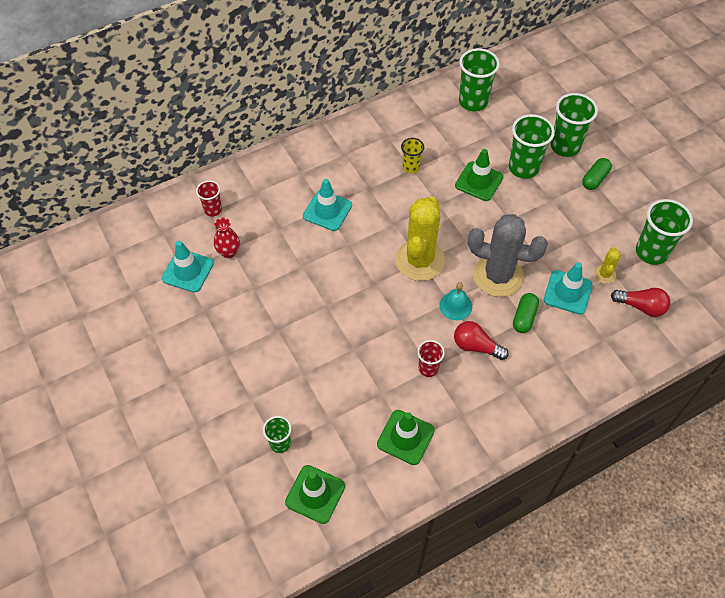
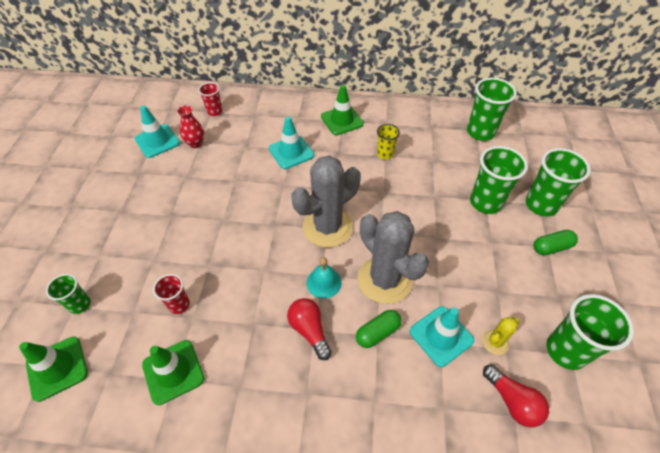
camera: 35 degrees right, 5 degrees down
yellow cactus [395,196,445,281] -> grey cactus [292,156,361,248]
red cup [417,340,445,377] -> red cup moved to [153,274,190,314]
green traffic cone [455,149,503,201] -> green traffic cone moved to [321,85,364,135]

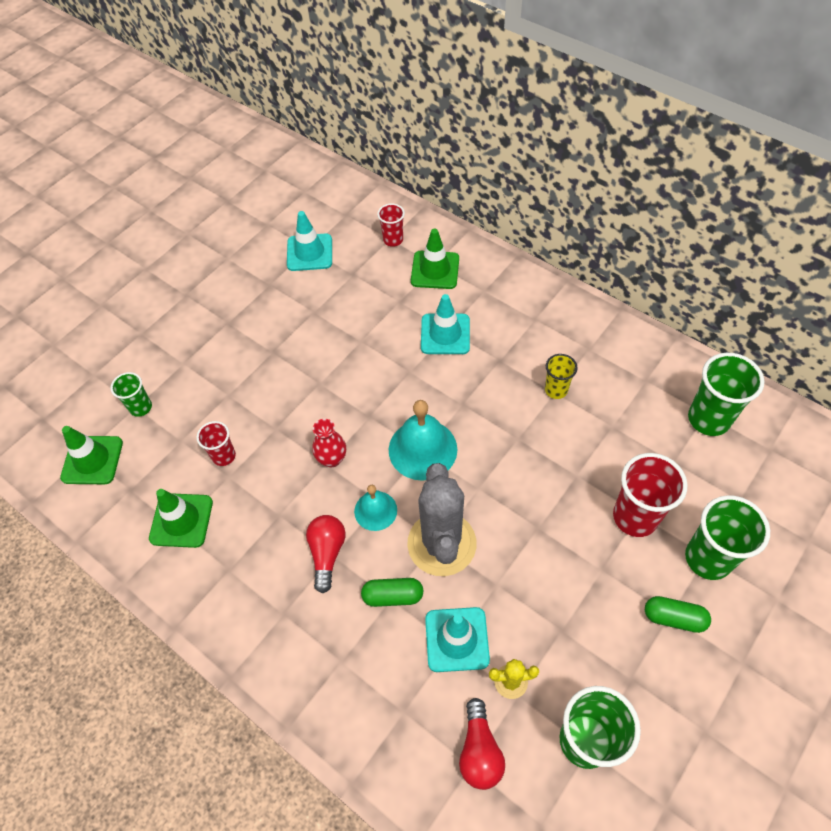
camera: 35 degrees right, 5 degrees up
red vase [177,105,204,148] -> red vase moved to [312,419,346,467]
grey cactus [292,156,361,248] -> turquoise bell [389,400,457,481]
green traffic cone [321,85,364,135] -> green traffic cone moved to [411,229,459,289]
green cup [470,146,528,214] -> red cup [613,453,687,537]

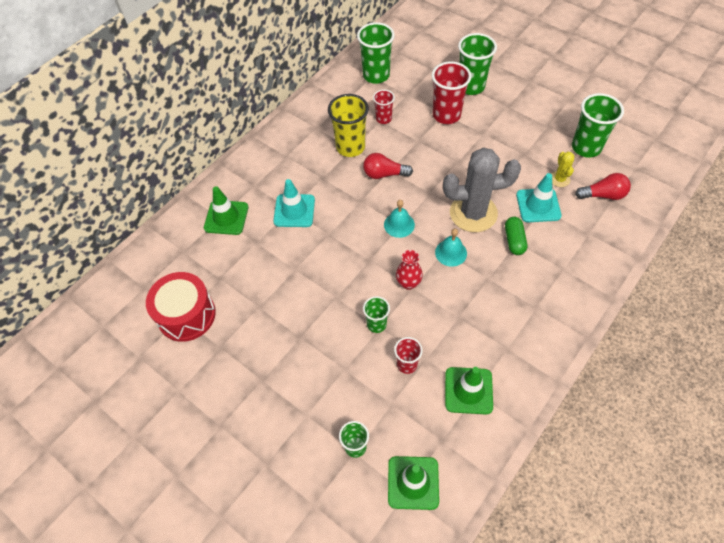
camera: 90 degrees left, 0 degrees up
turquoise traffic cone [287,211,332,271] -> red drum [146,272,216,342]
red light bulb [306,515,345,593] -> red light bulb moved to [363,153,413,179]
red cup [377,203,405,247] -> red cup moved to [373,90,395,124]
turquoise bell [389,400,457,481] -> turquoise bell [384,200,415,238], size x0.60
yellow cup [545,354,577,399] -> yellow cup [328,94,369,157], size x1.77
green capsule [645,596,711,633] -> none
none -> green cup [363,296,390,333]

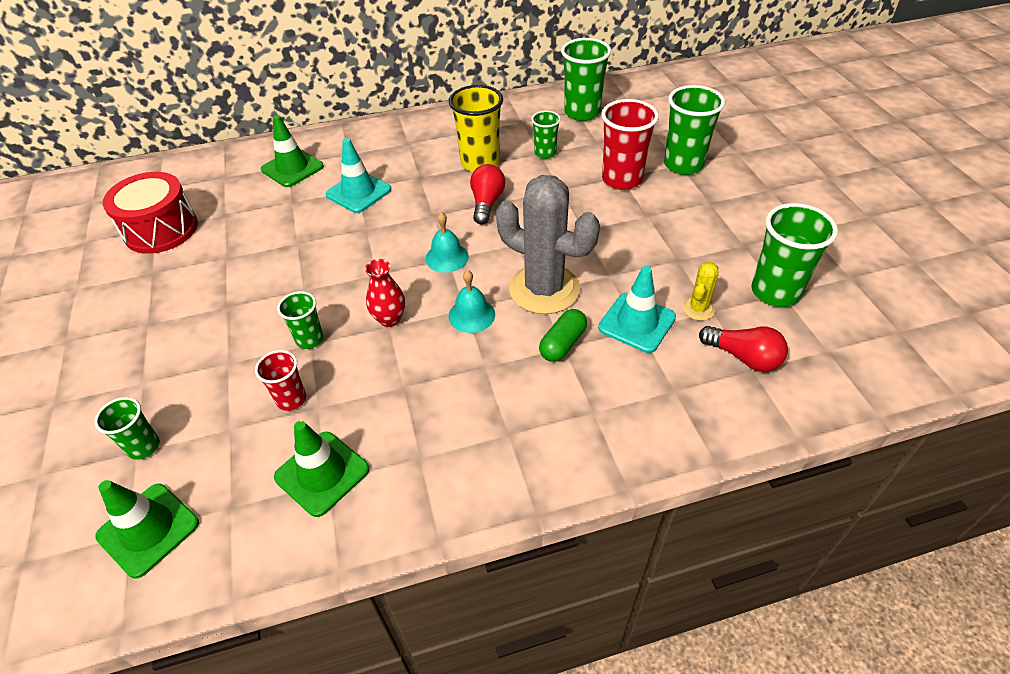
camera: 35 degrees right, 10 degrees down
red light bulb [363,153,413,179] -> red light bulb turned 60 degrees clockwise [470,164,505,224]
red cup [373,90,395,124] -> green cup [531,111,561,159]

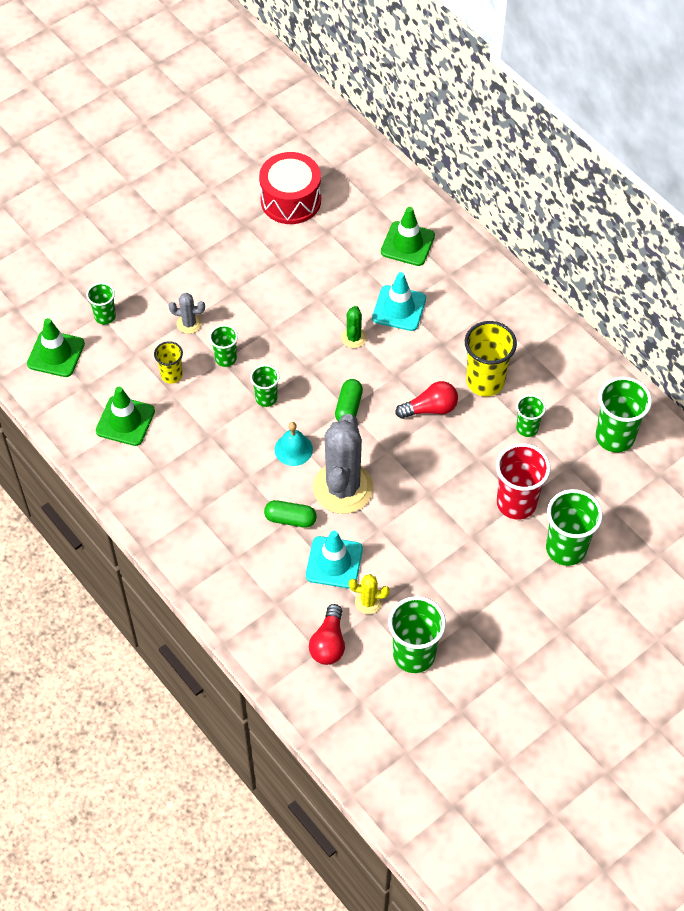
camera: 65 degrees right, 10 degrees up
red cup [255,350,306,411] -> yellow cup [154,341,183,384]
red vase [365,259,405,327] -> green cup [250,365,280,407]
turquoise bell [426,212,469,273] -> green capsule [335,379,363,422]
none -> grey cactus [169,293,205,334]
none -> green cactus [341,306,367,348]

